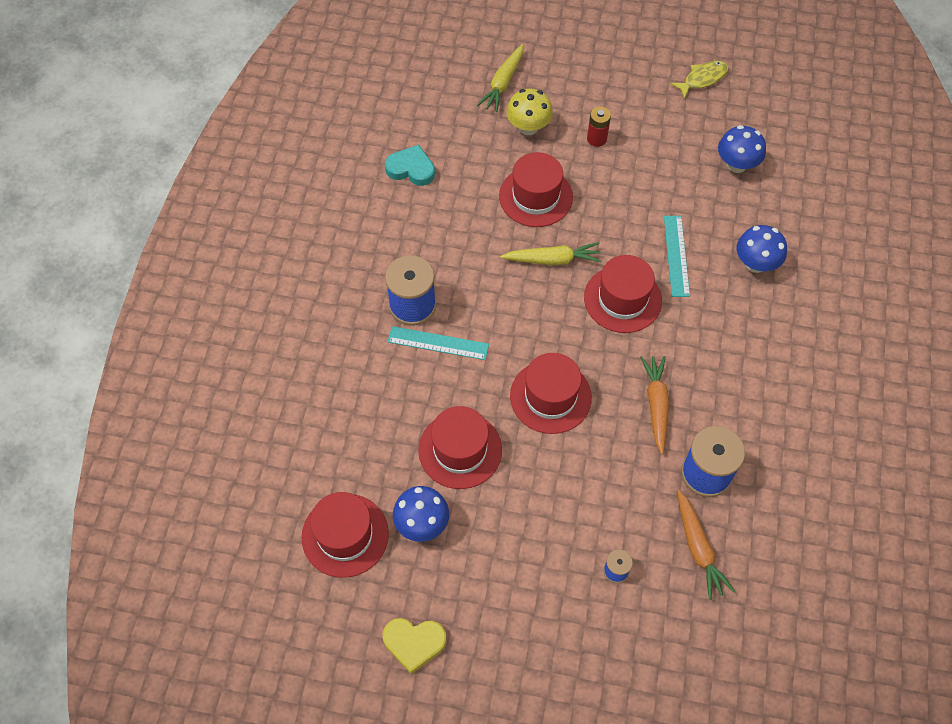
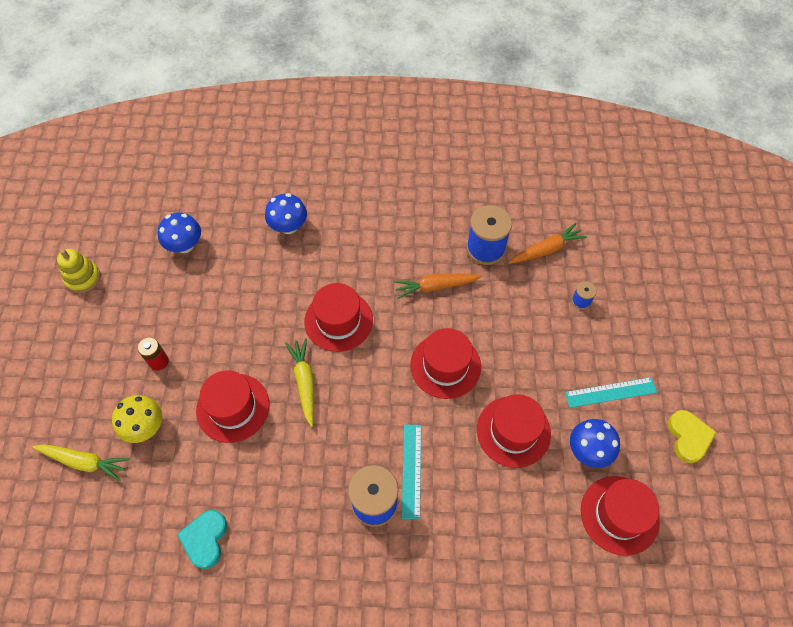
camera: 100 degrees left, 0 degrees up
turquoise ruler [664,216,690,297] -> turquoise ruler moved to [565,377,657,408]
yellow fish [670,61,729,99] -> yellow stacking toy [57,249,101,293]

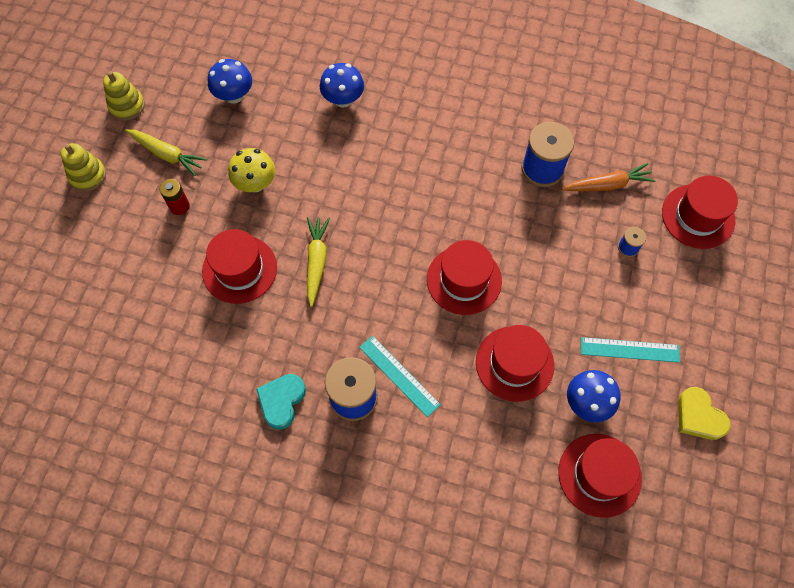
camera: 15 degrees right, 5 degrees up
yellow carrot [32,444,129,481] -> yellow carrot moved to [125,129,207,176]
yellow mushroom [112,395,162,443] -> yellow mushroom moved to [228,148,275,192]
turquoise heart [177,510,227,569] -> turquoise heart moved to [256,374,306,430]
red hat [304,283,373,352] -> red hat moved to [662,176,738,249]
orange carrot [394,274,482,299] -> none
turquoise ruler [402,424,421,519] -> turquoise ruler turned 60 degrees counterclockwise [359,336,441,417]
yellow heart [668,410,717,463] -> yellow heart turned 135 degrees clockwise [678,387,731,440]
none -> yellow stacking toy [61,143,106,191]

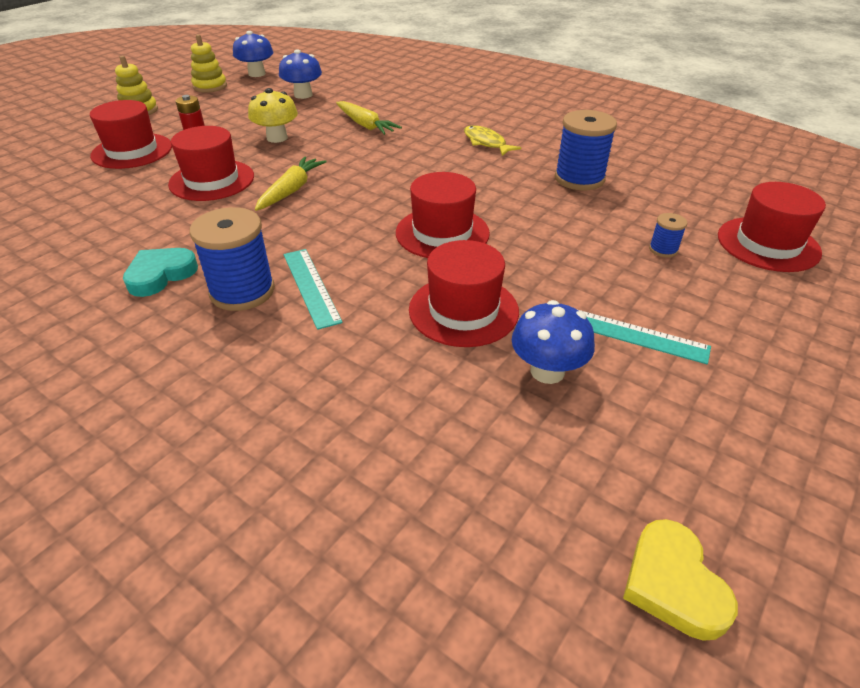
camera: 20 degrees right, 25 degrees down
yellow carrot [125,129,207,176] -> yellow carrot moved to [336,101,402,135]
blue mushroom [320,63,364,108] -> blue mushroom moved to [233,31,273,77]
red hat [558,434,642,518] -> red hat moved to [90,100,172,169]
orange carrot [561,163,655,191] -> none
yellow heart [678,387,731,440] -> yellow heart moved to [623,519,738,641]
none -> yellow fish [464,125,521,156]

